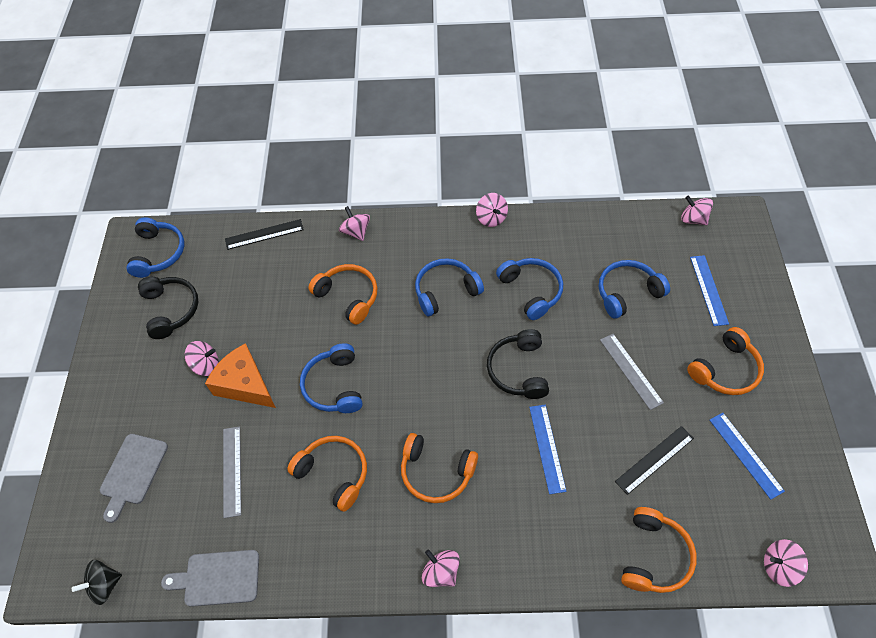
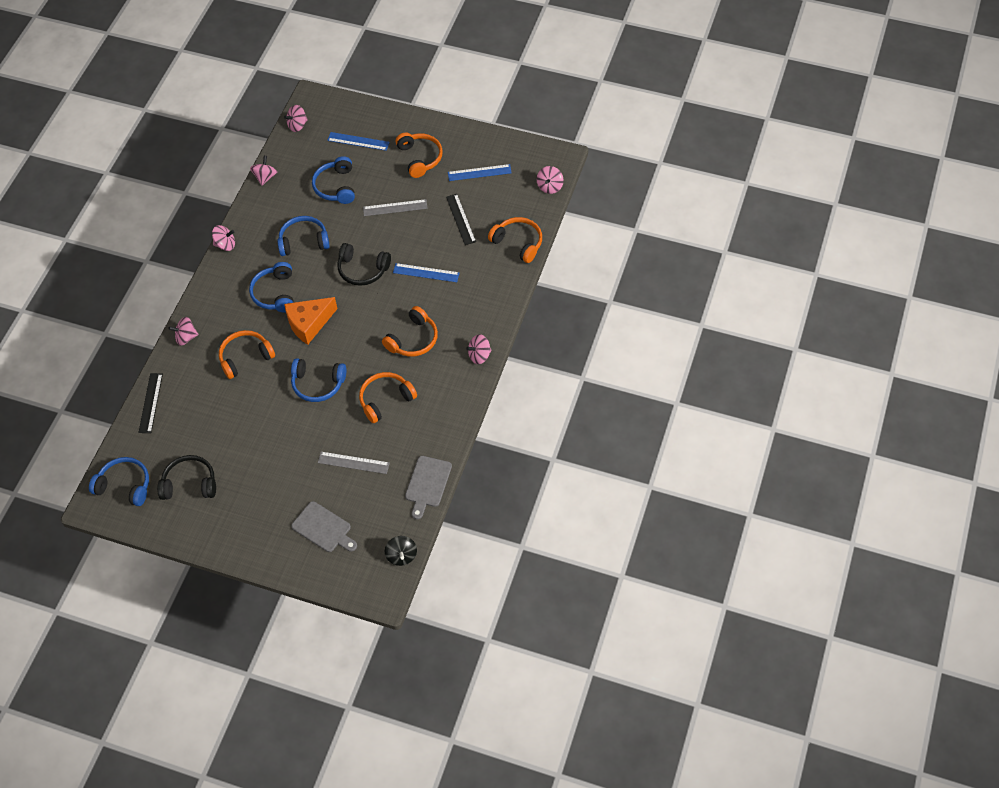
camera: 70 degrees left, 0 degrees up
pink spinning top [185,341,219,376] -> pink spinning top moved to [250,156,277,186]
orange cheese [205,343,276,408] -> orange cheese moved to [284,297,338,345]

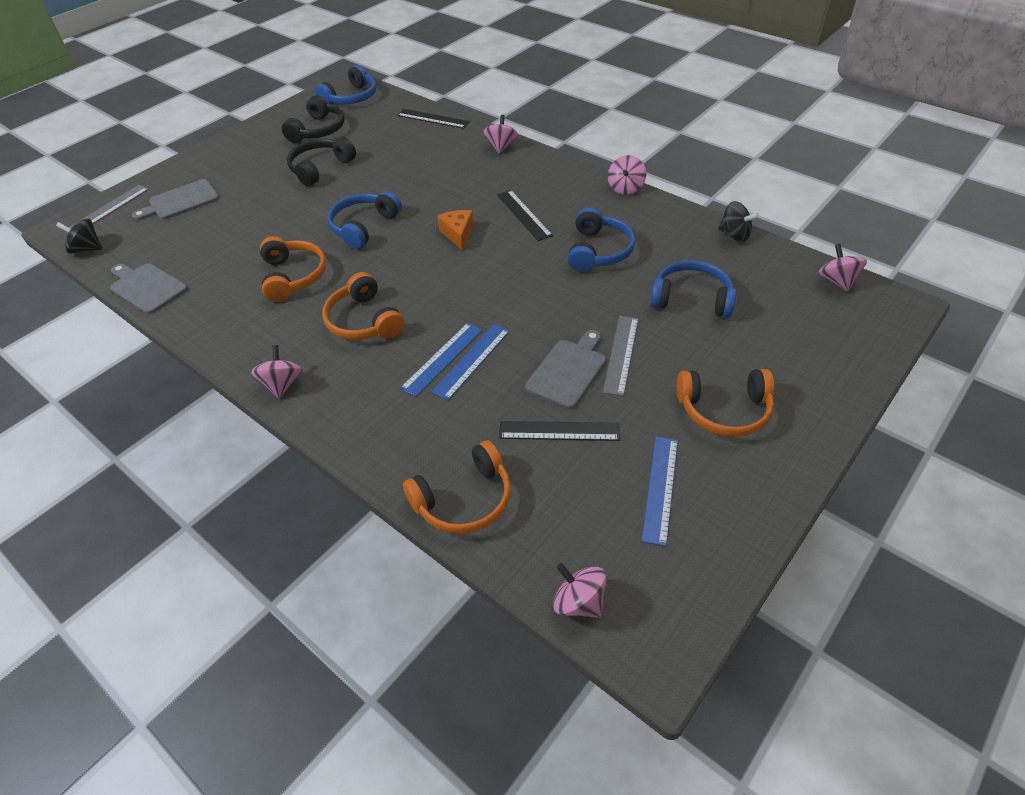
camera: 110 degrees right, 10 degrees down
orange headphones [219,330,275,379] -> none
blue headphones [249,262,294,312] -> black ruler [497,190,553,241]
pink spinning top [250,156,277,186] -> black spinning top [718,201,759,242]
orange cheese [284,297,338,345] -> orange cheese [437,210,474,250], size x0.62
grey ruler [318,452,390,474] -> grey ruler moved to [68,185,149,229]
blue ruler [327,132,390,151] -> blue ruler moved to [400,323,483,397]
black headphones [337,243,391,286] -> black headphones moved to [287,137,356,186]
none -> grey cutting board [525,330,606,409]

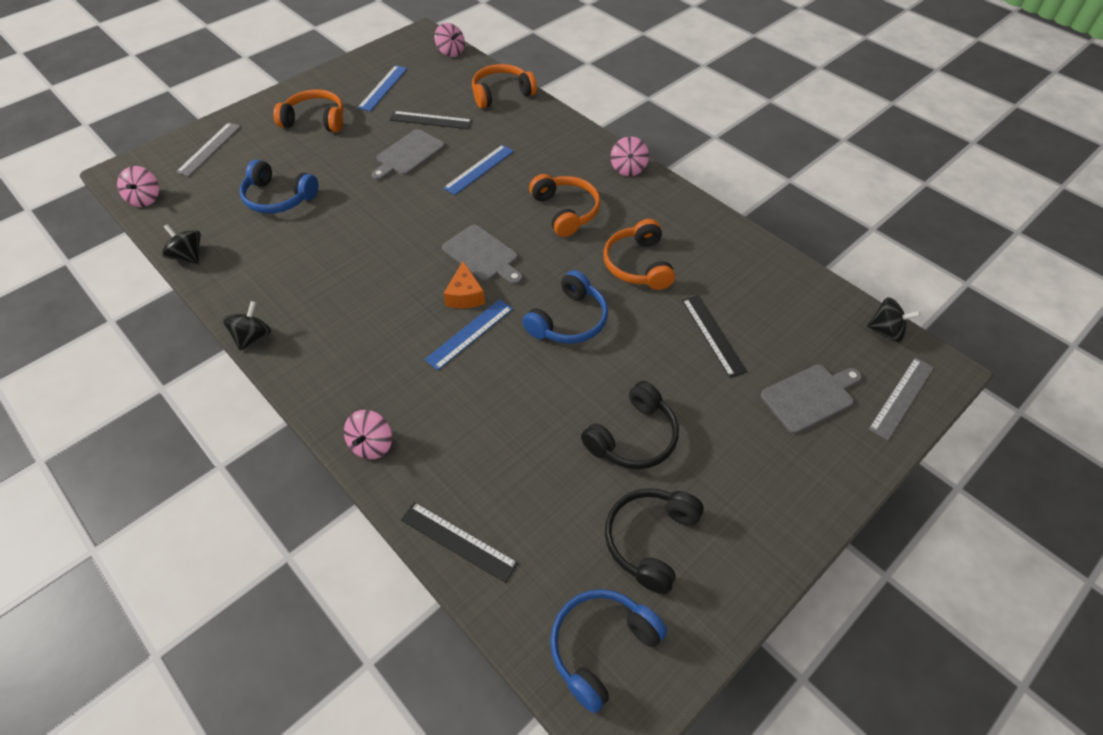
camera: 175 degrees left, 5 degrees up
grey cutting board [110,263,188,314] -> grey cutting board moved to [442,225,523,285]
blue ruler [400,323,483,397] -> blue ruler moved to [425,299,513,370]
black ruler [497,190,553,241] -> black ruler moved to [682,295,747,378]
blue headphones [568,207,635,272] -> none
grey ruler [603,316,638,396] -> grey ruler moved to [176,122,241,176]
pink spinning top [608,155,646,195] -> black spinning top [222,301,271,351]

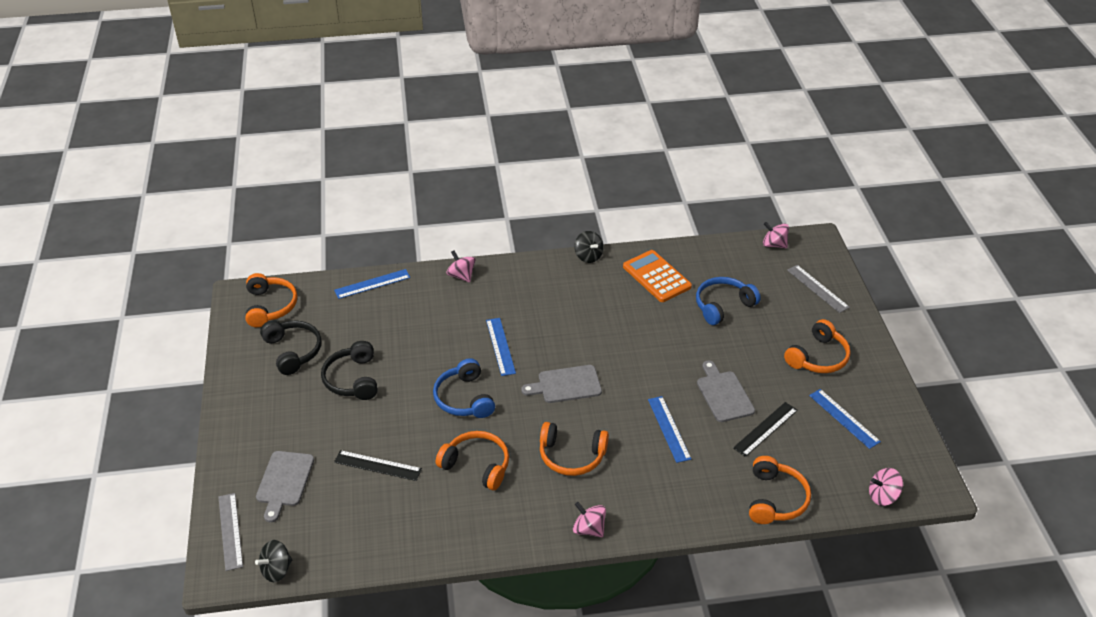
camera: 125 degrees right, 10 degrees down
black spinning top [162,224,201,264] -> none
black ruler [401,502,518,583] -> blue ruler [334,269,410,299]
orange cheese [443,261,485,308] -> none
blue headphones [550,589,667,713] -> orange headphones [245,273,298,327]
none -> orange calculator [623,250,692,302]

